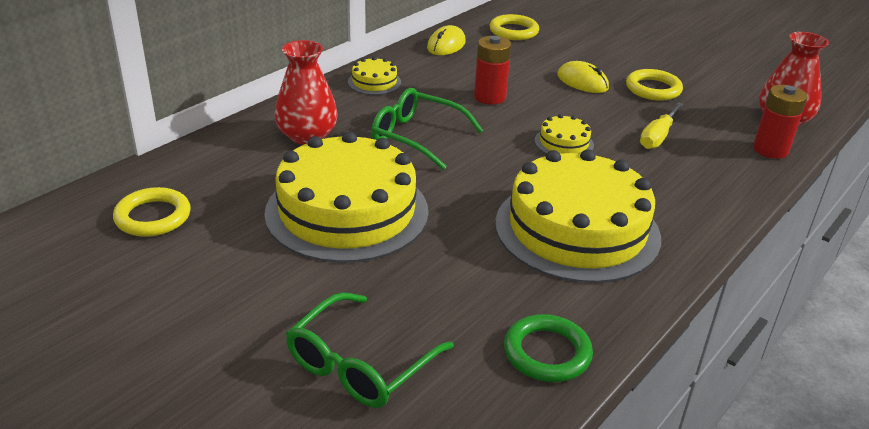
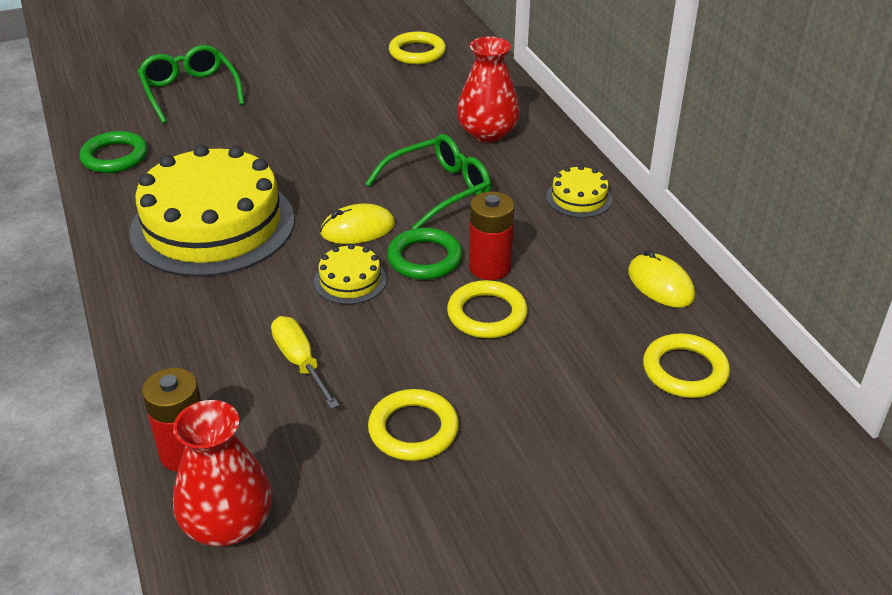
camera: 120 degrees right, 5 degrees up
yellow cake [264,131,429,263] -> none
yellow mouse [557,61,609,93] -> yellow mouse moved to [320,204,395,244]
none -> green ring [387,228,462,280]
none -> yellow ring [447,280,528,338]

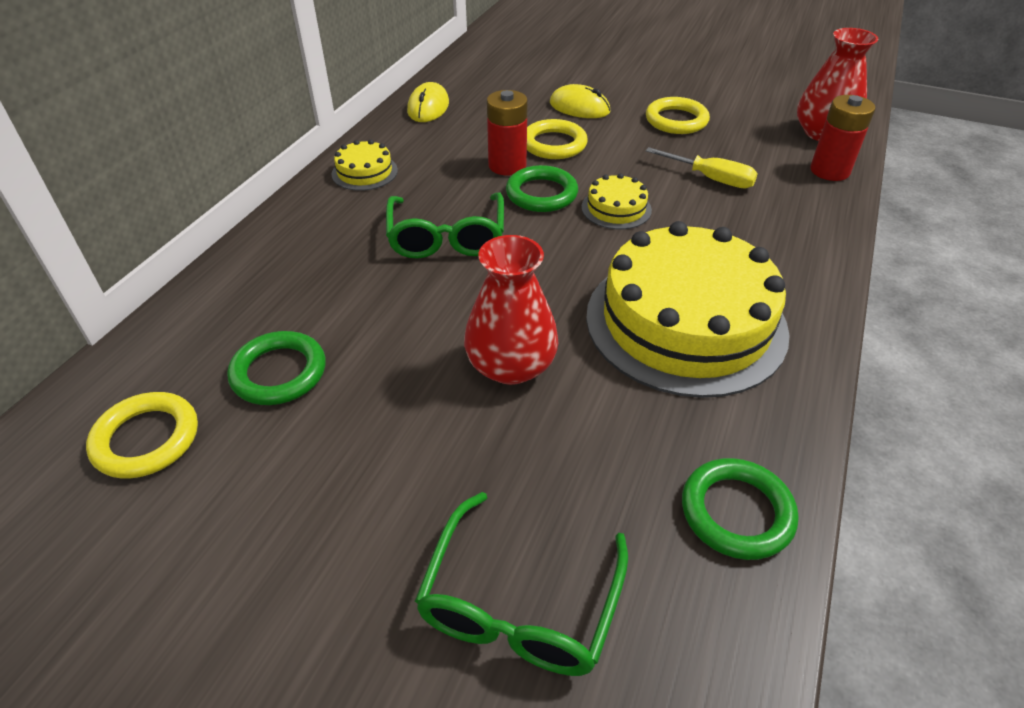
camera: 135 degrees left, 5 degrees up
yellow screwdriver [271,316,339,409] -> yellow screwdriver turned 75 degrees counterclockwise [646,147,758,188]
yellow mouse [320,204,395,244] -> yellow mouse moved to [550,84,611,118]
green glasses [365,134,491,229] -> green glasses turned 105 degrees counterclockwise [386,193,504,259]
red vase [457,36,520,143] -> red vase moved to [464,235,559,385]
yellow ring [643,333,730,398] -> none
none -> green ring [227,331,326,405]

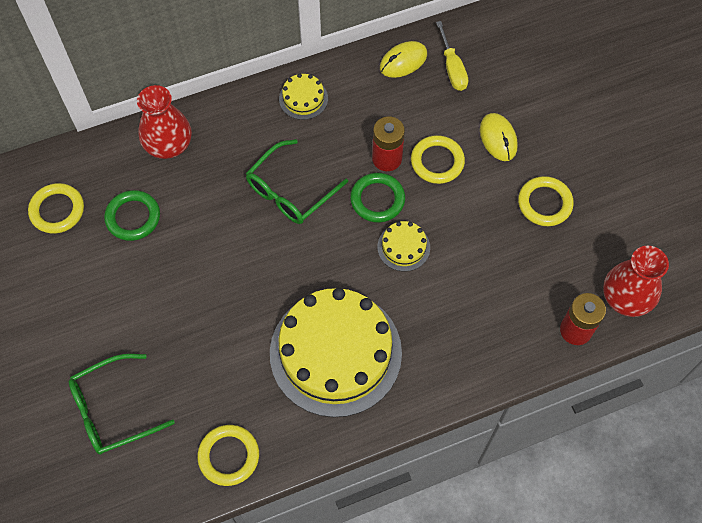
camera: 45 degrees right, 20 degrees up
red vase [464,235,559,385] -> red vase moved to [137,85,192,159]
yellow screwdriver [646,147,758,188] -> yellow screwdriver moved to [436,21,468,91]
green ring [682,458,798,560] -> yellow ring [197,425,259,486]

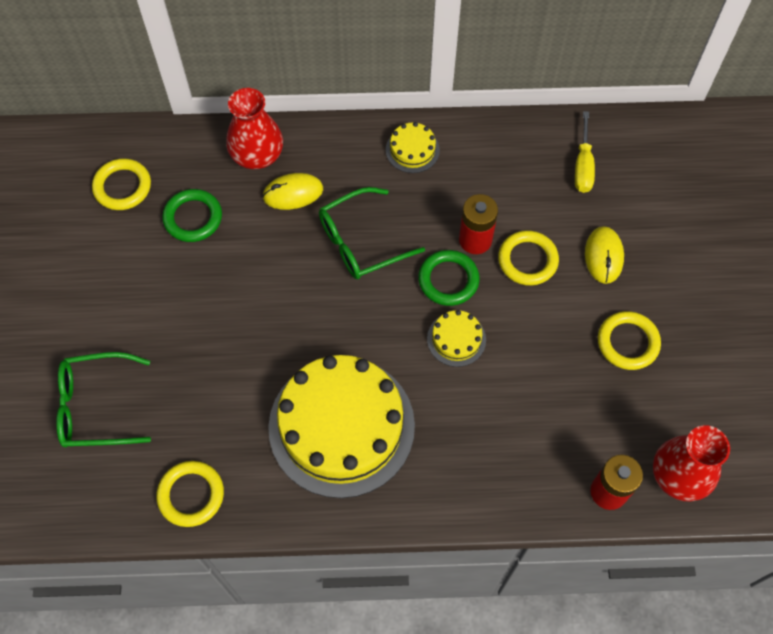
camera: 20 degrees right, 0 degrees up
yellow mouse [380,41,427,78] -> yellow mouse moved to [262,173,323,210]

